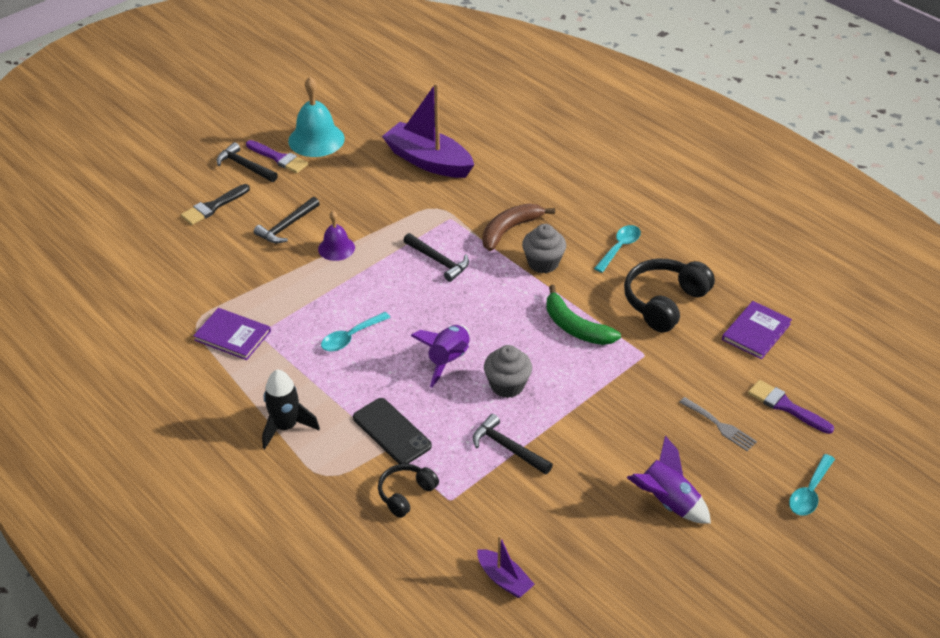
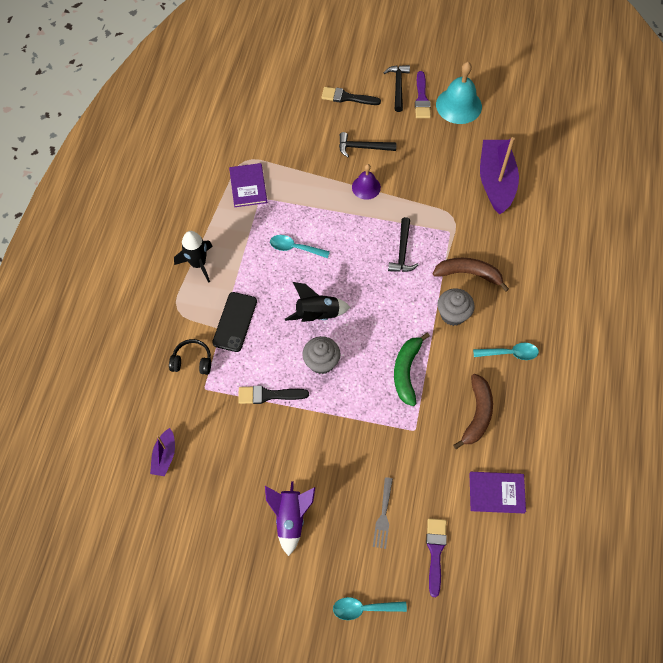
camera: 55 degrees right, 20 degrees up
purple rocket [411,325,470,387] -> black rocket [285,282,350,322]
black hammer [473,414,553,475] -> black brush [238,386,309,404]
black headphones [624,259,715,333] -> brown banana [453,374,493,449]

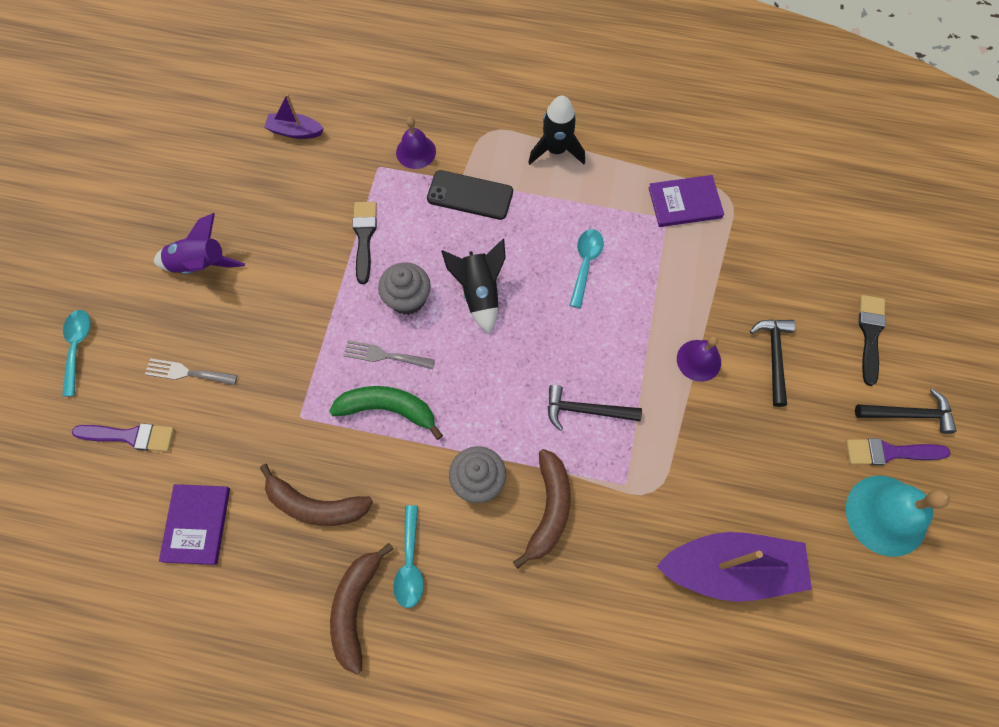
camera: 90 degrees right, 5 degrees up
black headphones [169,339,211,375] -> purple bell [396,117,436,169]
none -> brown banana [330,543,393,674]
none -> grey fork [343,340,435,369]

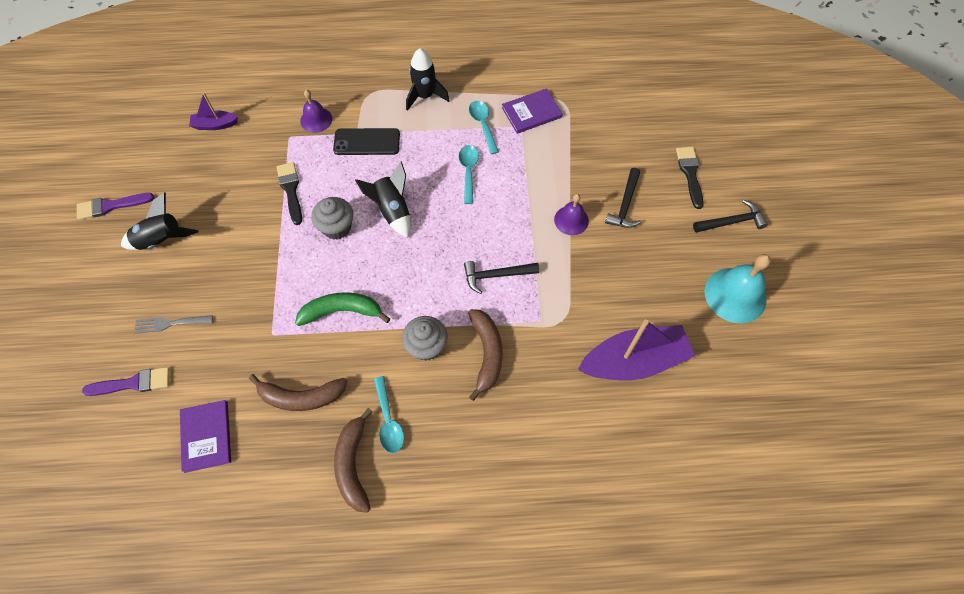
camera: 15 degrees left, 5 degrees down
turquoise spoon [62,310,91,397] -> turquoise spoon moved to [469,101,499,154]
purple rocket [154,213,245,274] -> black rocket [121,192,199,250]
grey fork [343,340,435,369] -> none
black hammer [750,320,795,407] -> black hammer turned 150 degrees counterclockwise [605,168,641,228]
purple brush [846,438,951,465] -> purple brush moved to [77,193,155,220]

